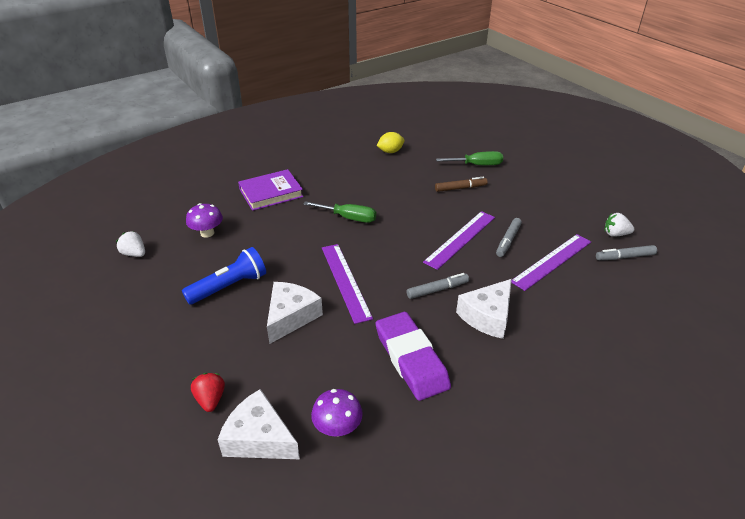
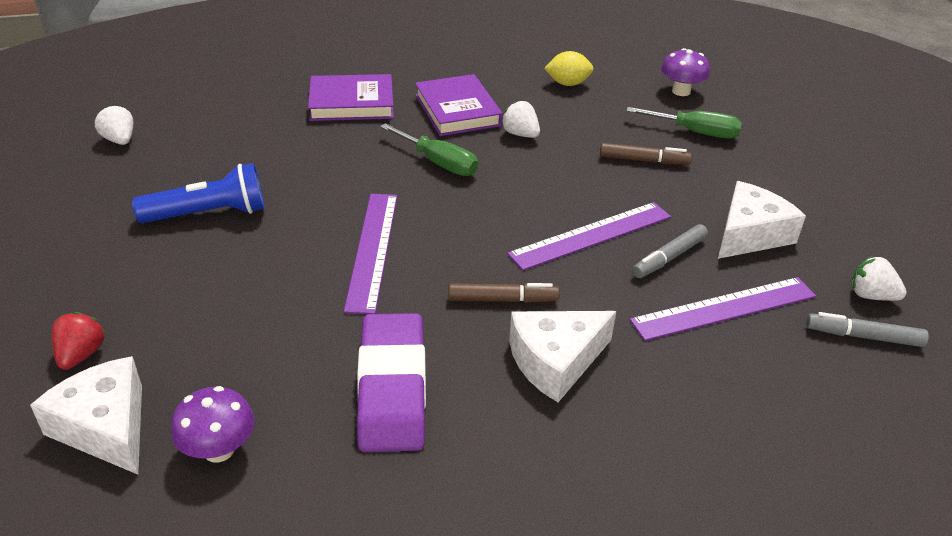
camera: 20 degrees right, 0 degrees up
purple mushroom [186,203,223,238] -> purple mushroom moved to [661,48,710,96]
white cheese [267,282,323,344] -> white cheese moved to [718,181,806,259]
grey marker [407,273,469,299] -> brown marker [448,283,560,303]
none -> purple book [415,74,503,136]
none -> white strawberry [501,100,540,138]

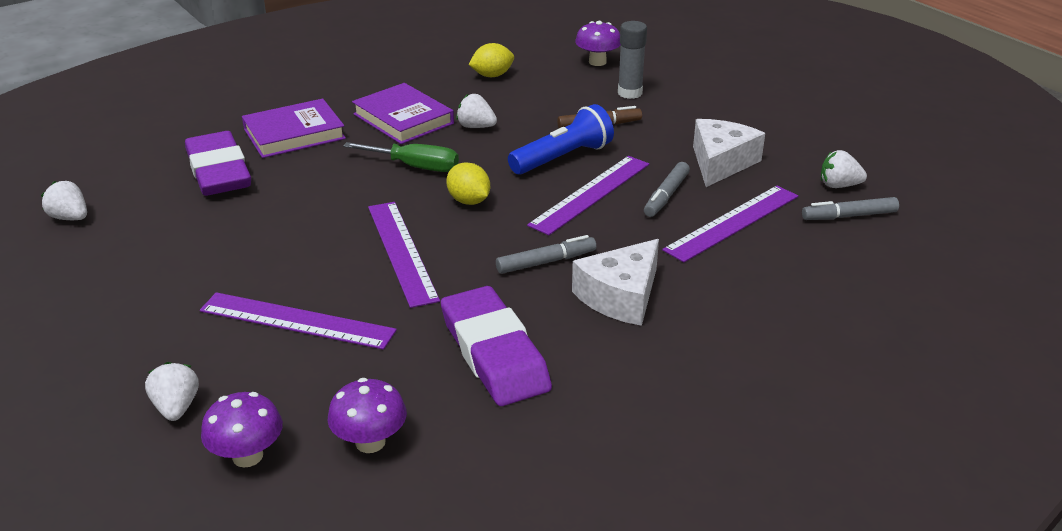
camera: 20 degrees left, 5 degrees down
white cheese [30,356,142,474] -> purple mushroom [201,392,283,467]
red strawberry [51,312,106,370] -> white strawberry [145,362,199,421]
blue flashlight [132,163,264,223] -> blue flashlight moved to [508,104,614,175]
brown marker [448,283,560,303] -> grey marker [496,235,596,274]
green screwdriver [626,107,742,139] -> grey glue stick [618,21,647,99]
none -> purple eraser [185,131,251,196]
none -> purple ruler [200,292,397,350]
none -> yellow lemon [446,162,490,205]

